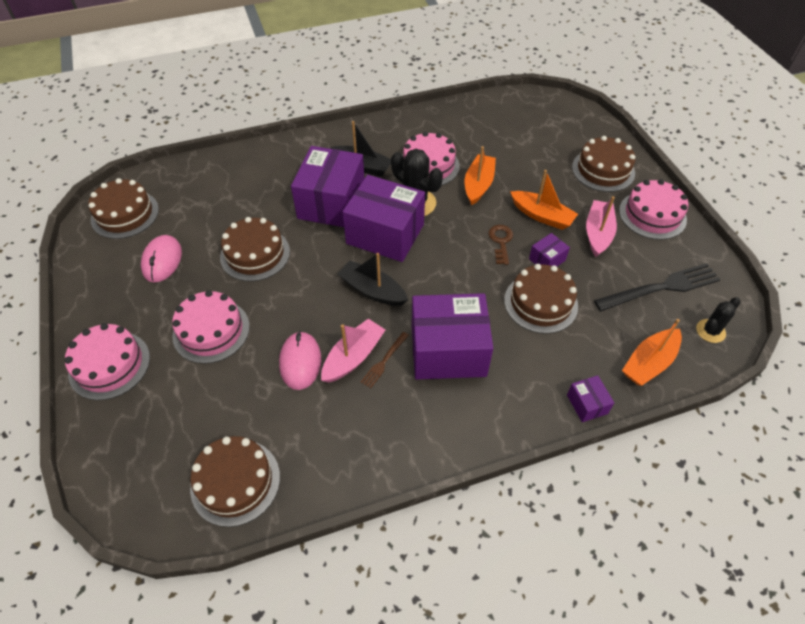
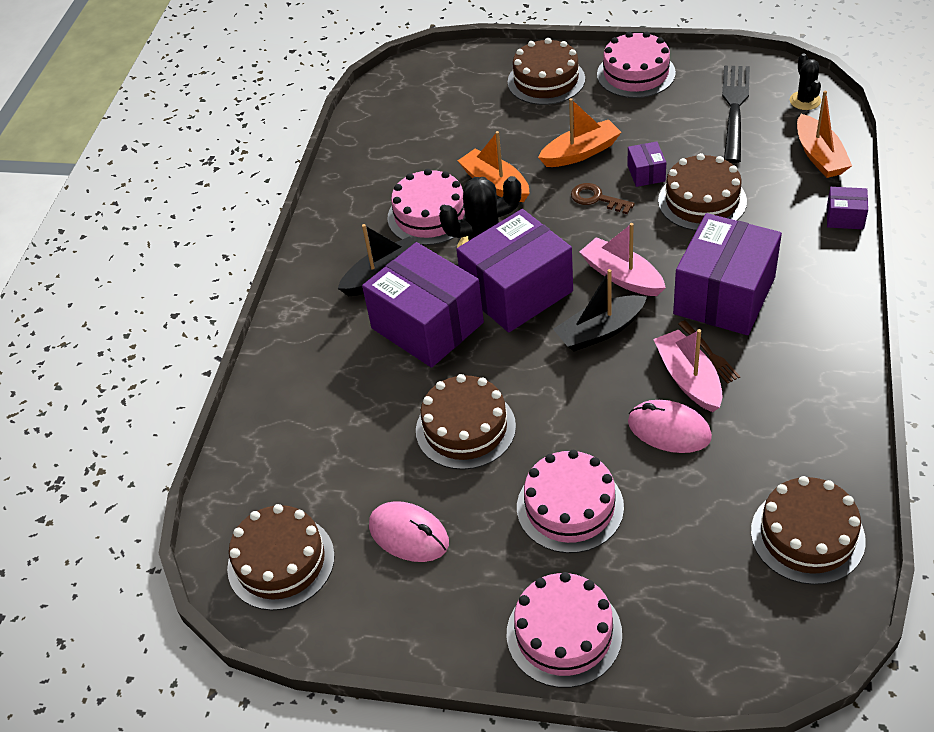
camera: 55 degrees left, 5 degrees down
pink boat [586,196,617,257] -> pink boat moved to [580,223,666,296]

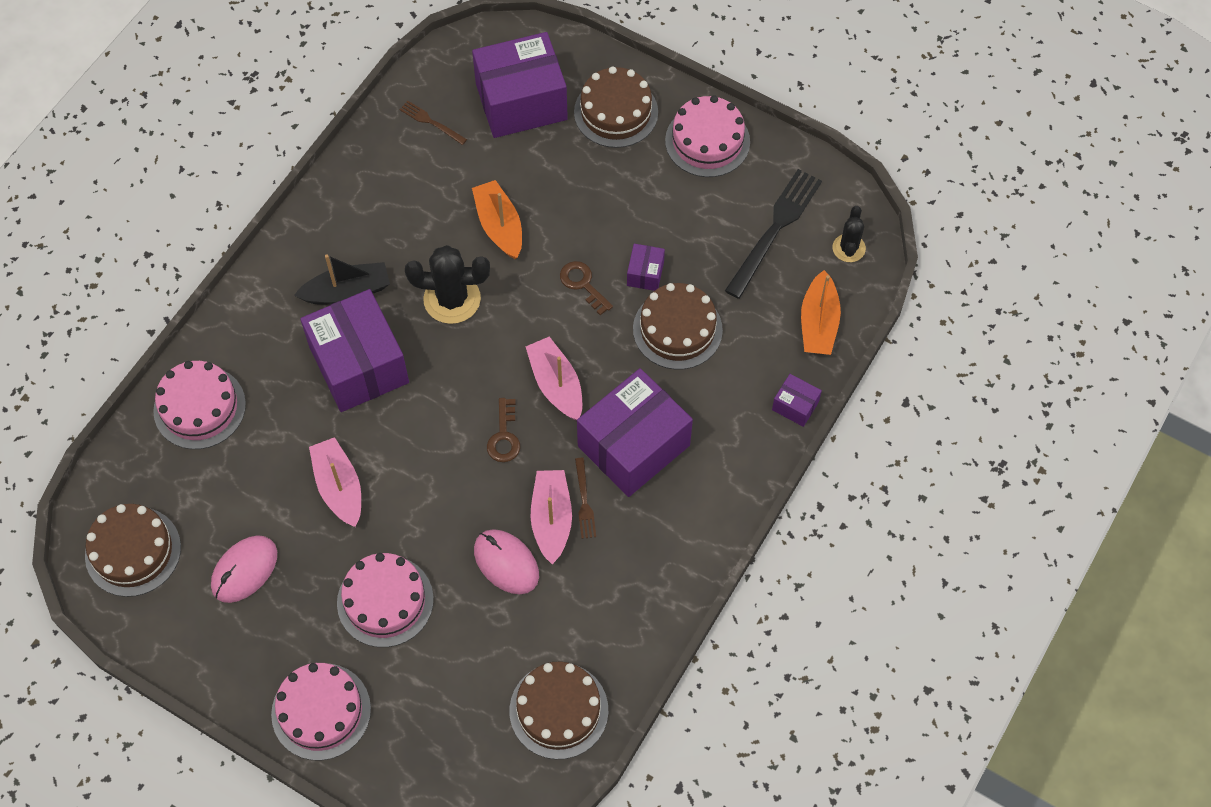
camera: 15 degrees right, 15 degrees up
pink mouse [369,501,449,562] -> pink mouse turned 75 degrees clockwise [211,535,277,603]
pink cake [388,168,465,245] -> pink cake moved to [153,361,246,449]
brown cake [416,374,516,470] -> pink boat [309,437,361,527]
purple box [456,209,573,333] -> purple box moved to [472,32,568,138]
orange boat [538,98,622,167] -> none
black boat [553,269,647,352] -> brown key [487,398,520,462]
none -> brown fork [399,101,467,145]

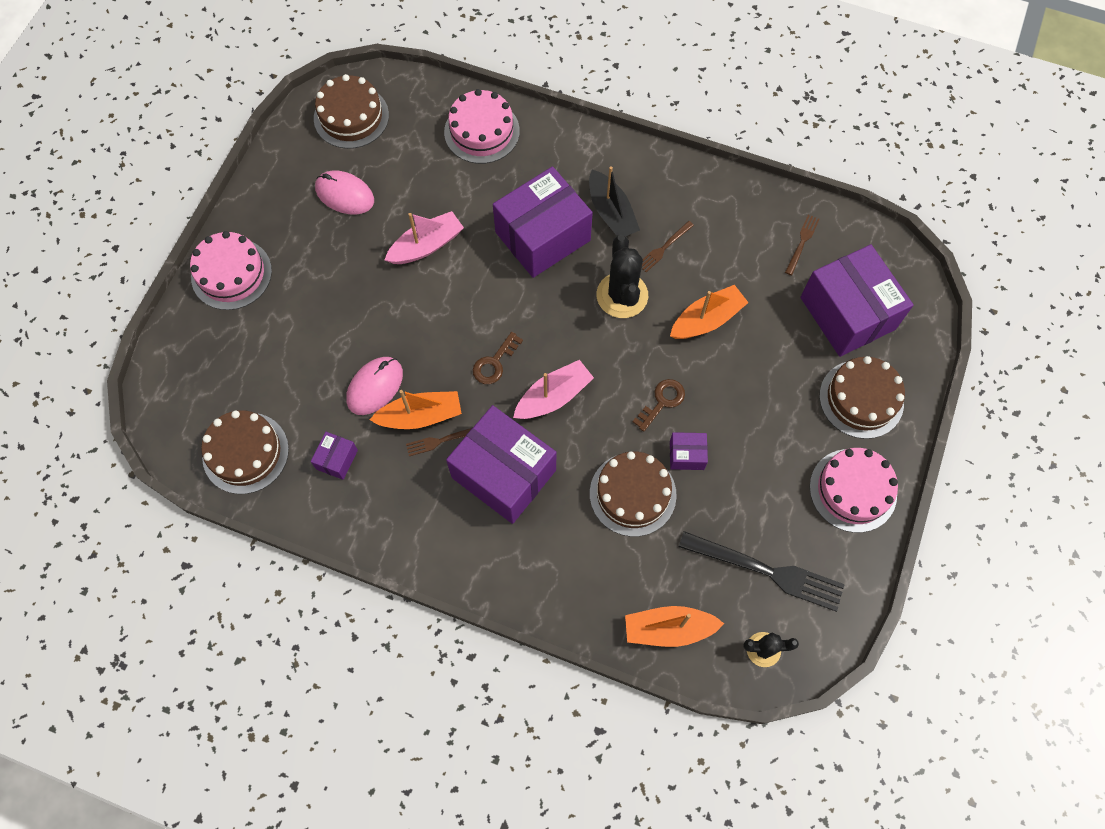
camera: 80 degrees right, 5 degrees up
pink cake [337,553,434,647] -> none
brown key [487,398,520,462] -> brown key turned 45 degrees counterclockwise [473,332,523,384]
pink boat [530,470,572,564] -> orange boat [370,390,462,429]
purple box [772,374,822,427] -> purple box moved to [311,432,358,480]
none -> brown fork [642,221,694,272]

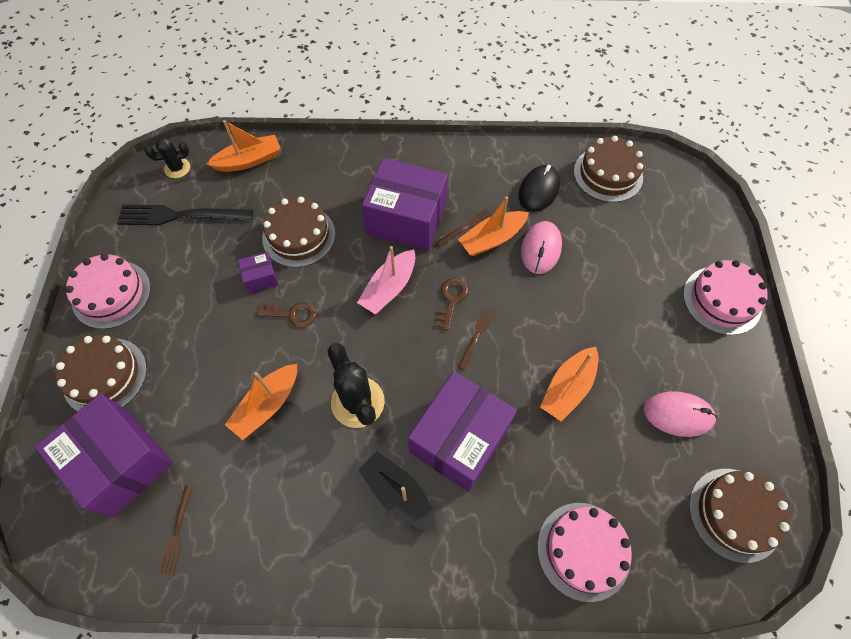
camera: 160 degrees right, 5 degrees down
purple box [311,432,358,480] -> black mouse [518,165,560,212]
pink boat [385,211,464,264] -> orange boat [540,347,599,422]
brown key [633,379,685,432] -> brown key turned 105 degrees counterclockwise [257,302,317,328]
brown fork [642,221,694,272] -> brown fork moved to [458,306,495,370]

